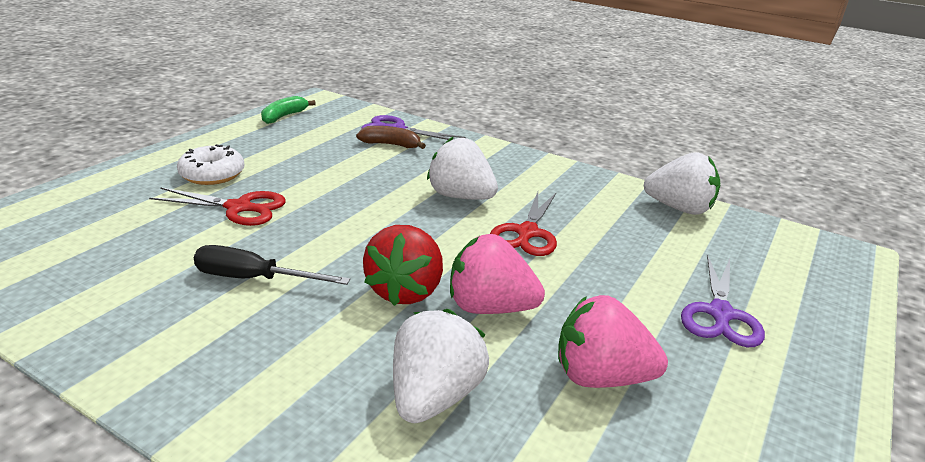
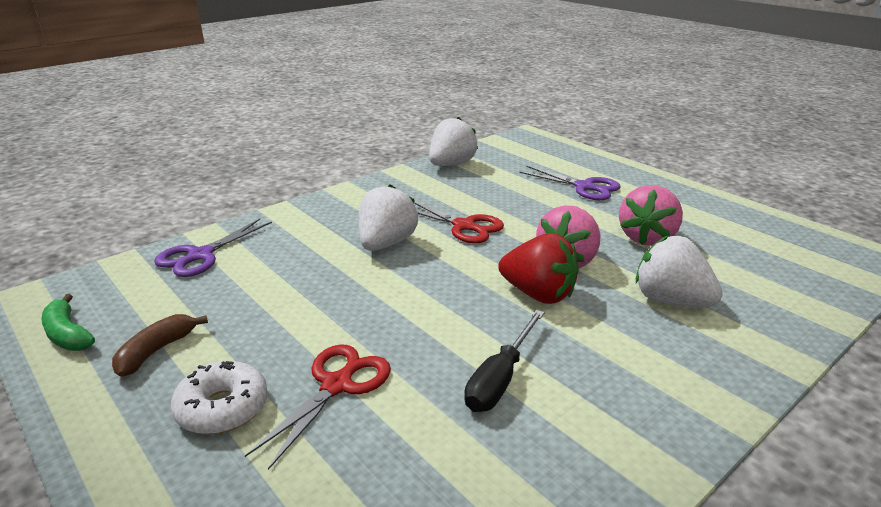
camera: 70 degrees left, 0 degrees up
brown banana [356,126,426,149] -> brown banana moved to [112,314,208,377]
white strawberry [427,137,498,200] -> white strawberry turned 150 degrees clockwise [359,184,418,251]

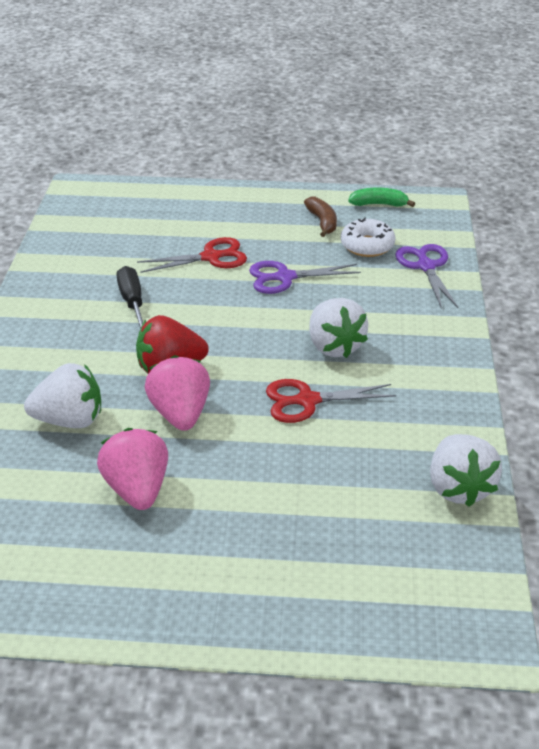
camera: 135 degrees right, 10 degrees up
white donut [171,361,268,435] -> white donut moved to [341,218,395,257]
red scissors [245,344,391,470] -> red scissors turned 90 degrees counterclockwise [137,237,247,273]
purple scissors [519,166,621,200] -> purple scissors moved to [249,261,361,294]

